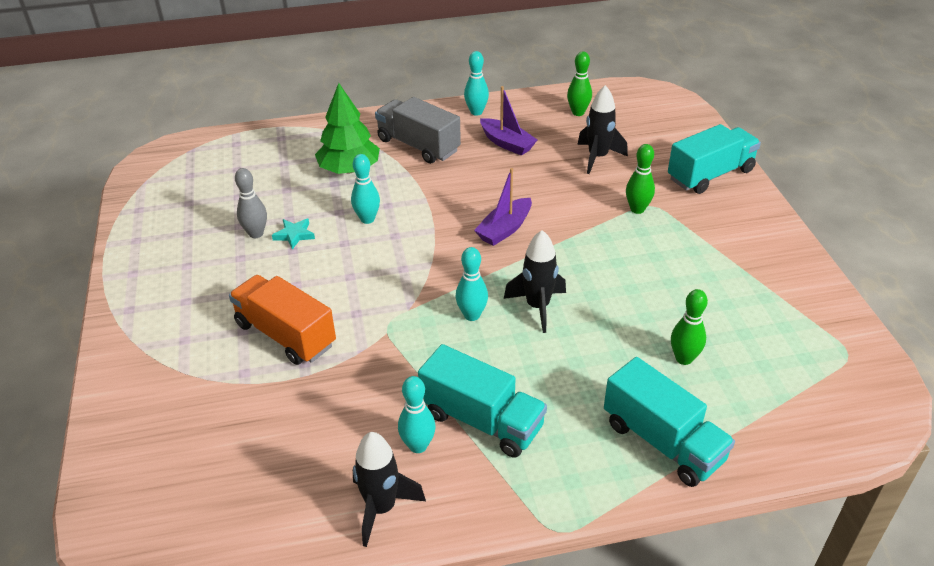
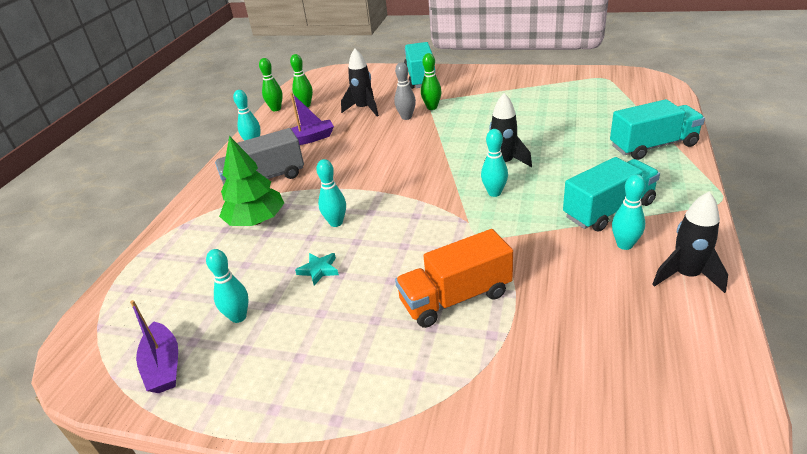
camera: 60 degrees left, 5 degrees down
grey bowling pin [235,168,267,238] -> grey bowling pin moved to [394,62,416,120]
purple boat [474,168,532,246] -> purple boat moved to [130,300,178,393]
green bowling pin [671,289,708,365] -> green bowling pin moved to [259,58,283,111]
none -> turquoise bowling pin [206,249,249,323]

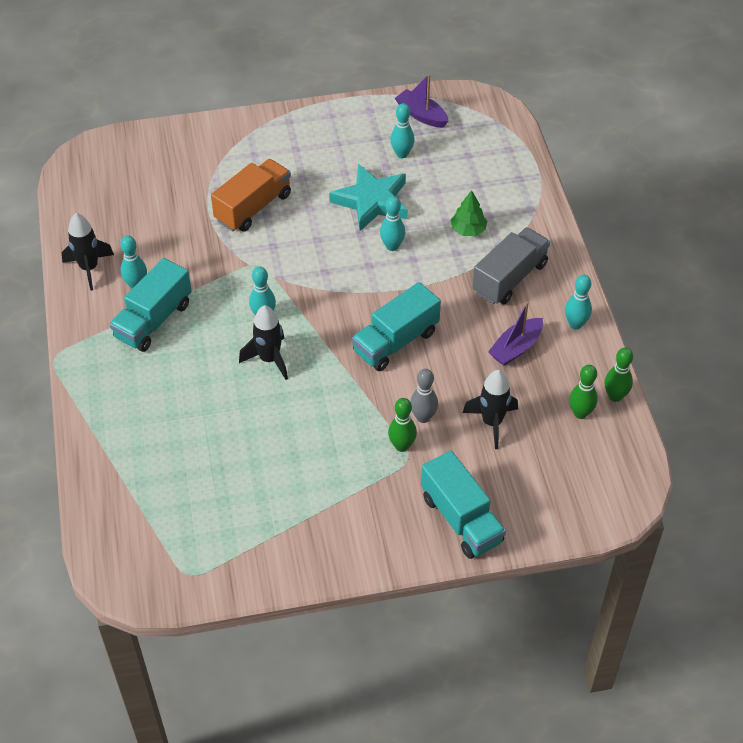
camera: 150 degrees right, 15 degrees up
green tree [219,136,284,226] -> green tree [450,190,487,236], size x0.61
turquoise star [295,253,339,285] -> turquoise star [329,164,408,231], size x2.26
turquoise truck [610,99,705,160] -> turquoise truck moved to [352,282,441,371]

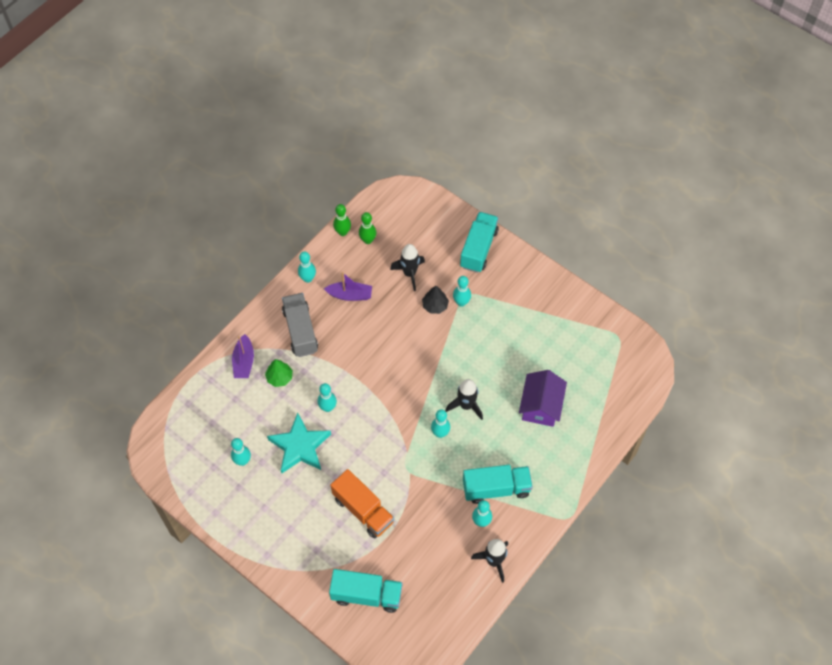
camera: 130 degrees left, 10 degrees up
orange truck [211,159,291,232] -> orange truck turned 135 degrees counterclockwise [331,469,394,539]
turquoise truck [352,282,441,371] -> turquoise truck moved to [329,569,402,613]
green bowling pin [388,398,417,452] -> turquoise bowling pin [453,276,471,307]
purple boat [395,74,449,128] -> purple boat moved to [232,334,254,378]
grey bowling pin [410,369,438,423] -> black tree [422,286,449,314]
grey truck [472,227,550,305] -> grey truck turned 75 degrees clockwise [282,293,318,357]
none -> purple house [519,370,567,427]

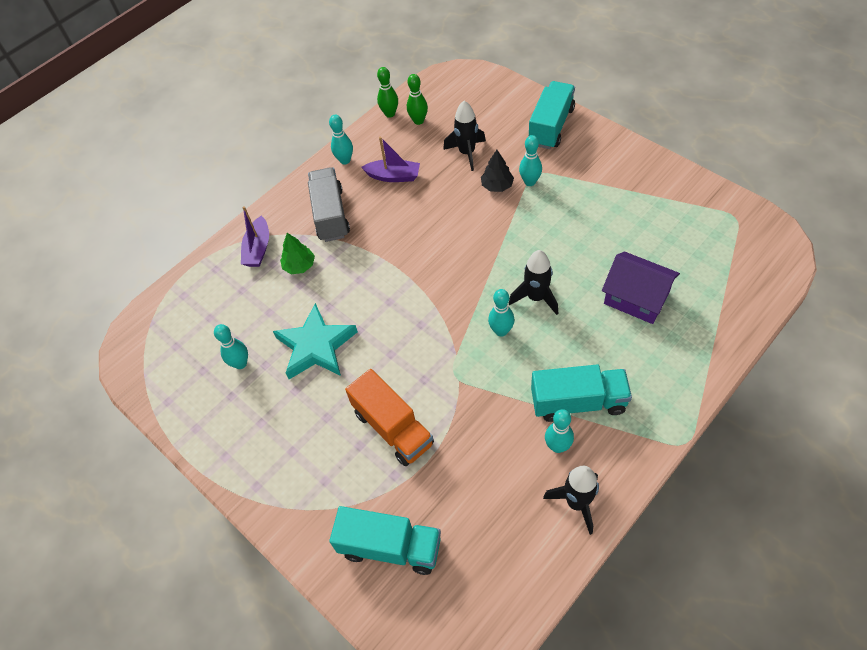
camera: 10 degrees right, 5 degrees down
turquoise bowling pin [318,383,337,412] -> none
purple house [519,370,567,427] -> purple house turned 75 degrees counterclockwise [602,251,680,324]

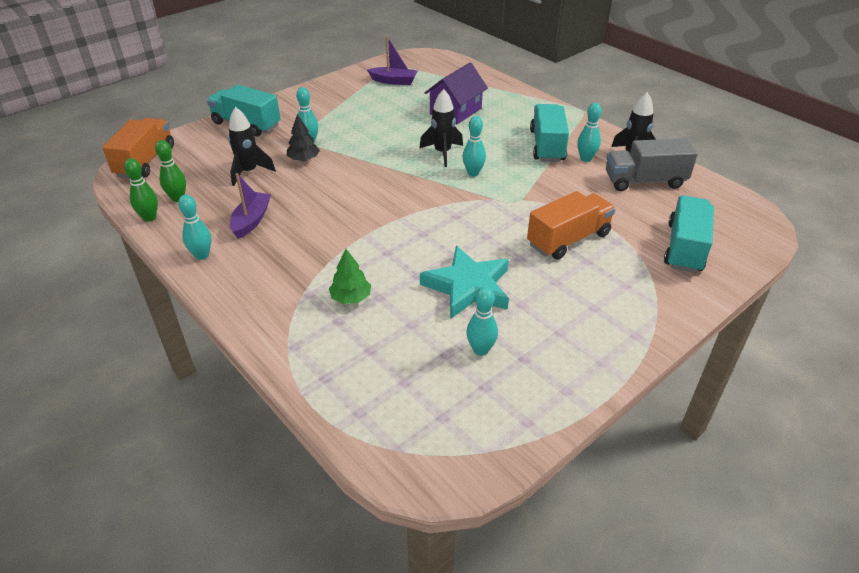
camera: 90 degrees left, 15 degrees down
purple boat [241,206,269,267] -> purple boat moved to [367,36,417,85]
grey truck [308,167,350,242] -> grey truck moved to [606,138,698,191]
none -> orange truck [102,118,174,178]

